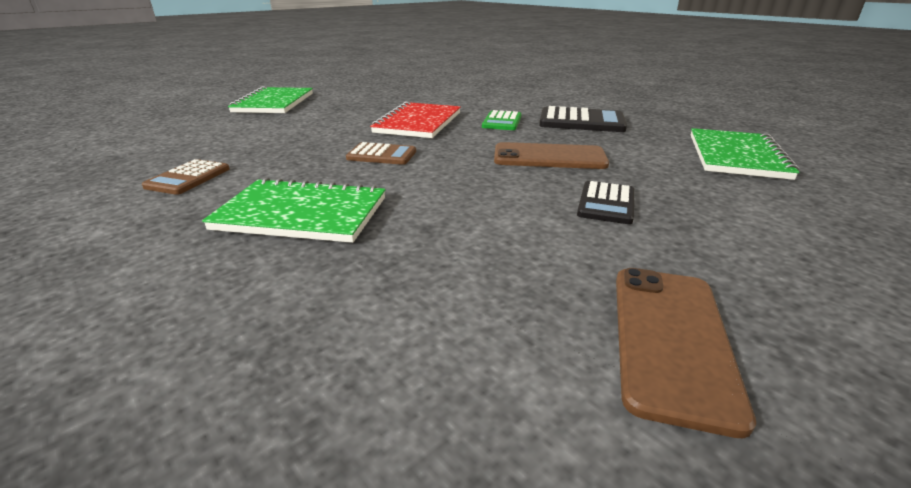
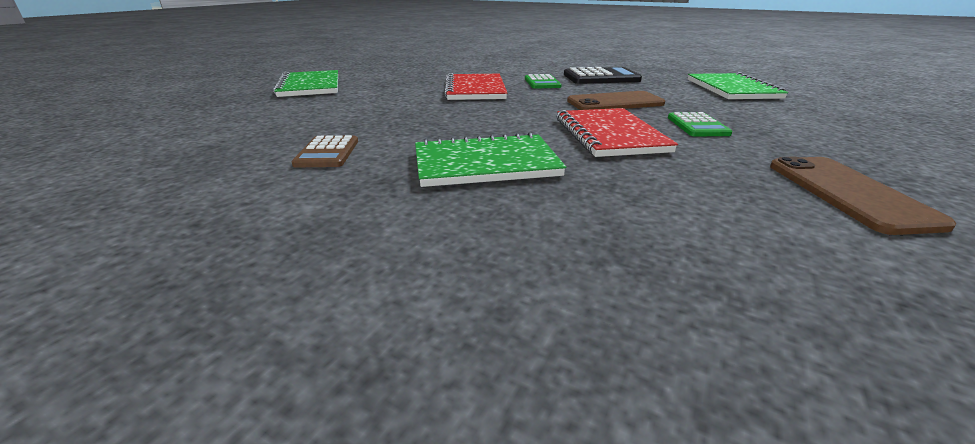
camera: 20 degrees left, 0 degrees up
brown calculator [346,142,416,165] -> none
black calculator [577,181,635,224] -> green calculator [668,112,732,136]
none -> red notebook [556,108,678,157]

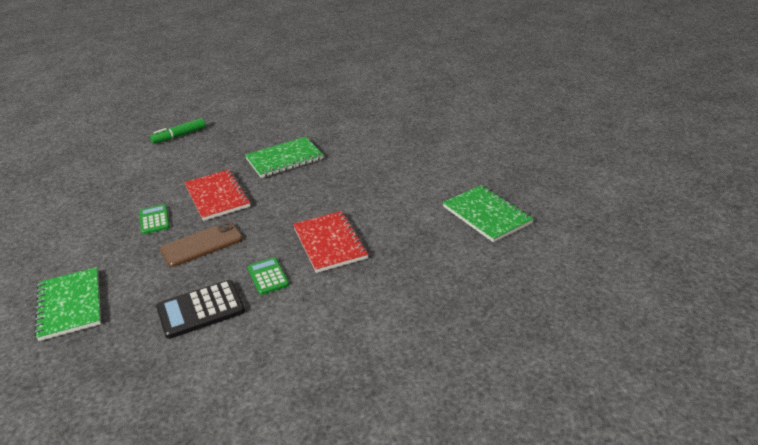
camera: 165 degrees right, 5 degrees up
brown calculator [292,135,358,167] -> none
brown phone [770,157,956,235] -> none
none -> green marker [150,118,206,144]

